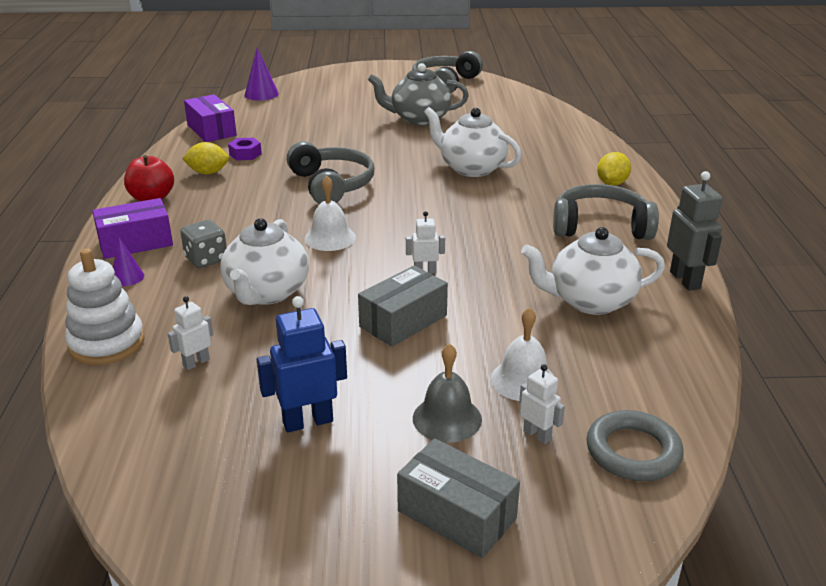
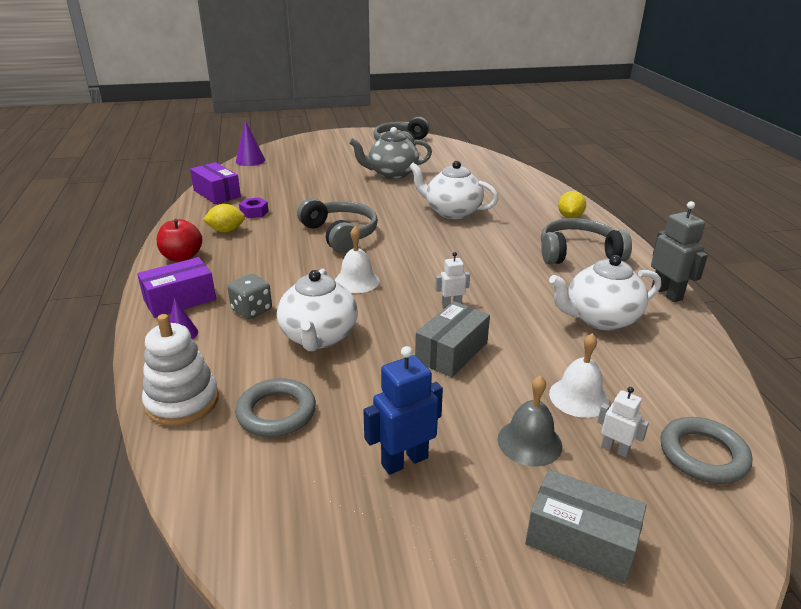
camera: 10 degrees left, 0 degrees up
white robot [168,296,213,370] -> grey ring [235,378,316,437]

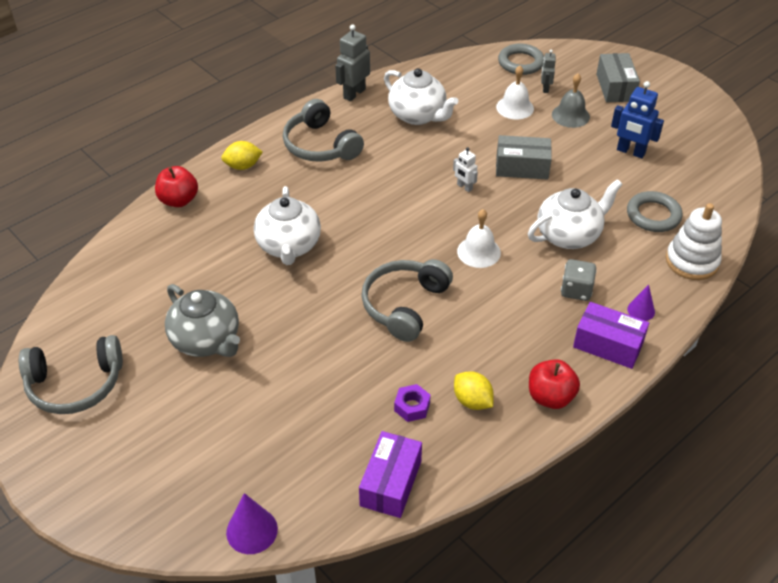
camera: 120 degrees left, 15 degrees up
white robot [597,387,649,457] -> grey robot [541,49,556,93]
none -> red apple [155,166,198,207]

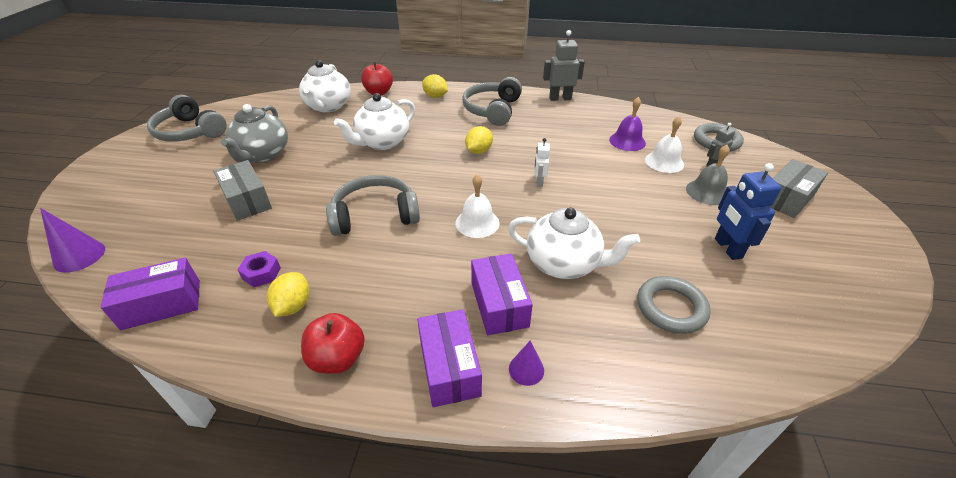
camera: 50 degrees right, 5 degrees down
white teapot [384,68,458,125] -> white teapot moved to [299,60,351,112]
grey box [496,135,552,180] -> grey box moved to [213,160,272,221]
grey dice [561,259,597,301] -> purple box [471,253,533,335]
white stacking toy [666,203,722,280] -> none
none -> yellow lemon [465,126,493,154]
none -> purple bell [609,97,646,151]

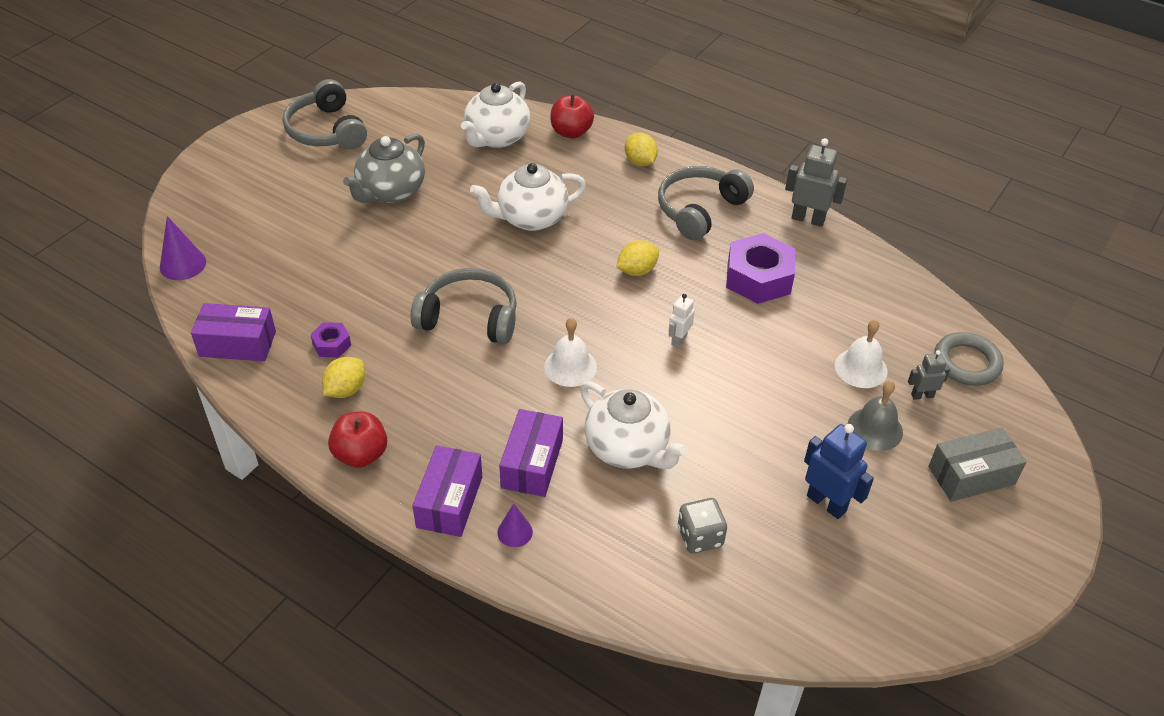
camera: 25 degrees right, 5 degrees up
grey box [213,160,272,221] -> none
purple bell [609,97,646,151] -> none
grey ring [637,276,711,334] -> grey dice [678,498,727,553]
blue robot [715,163,782,260] -> blue robot turned 120 degrees clockwise [804,424,874,519]
none -> purple nut [726,233,795,304]

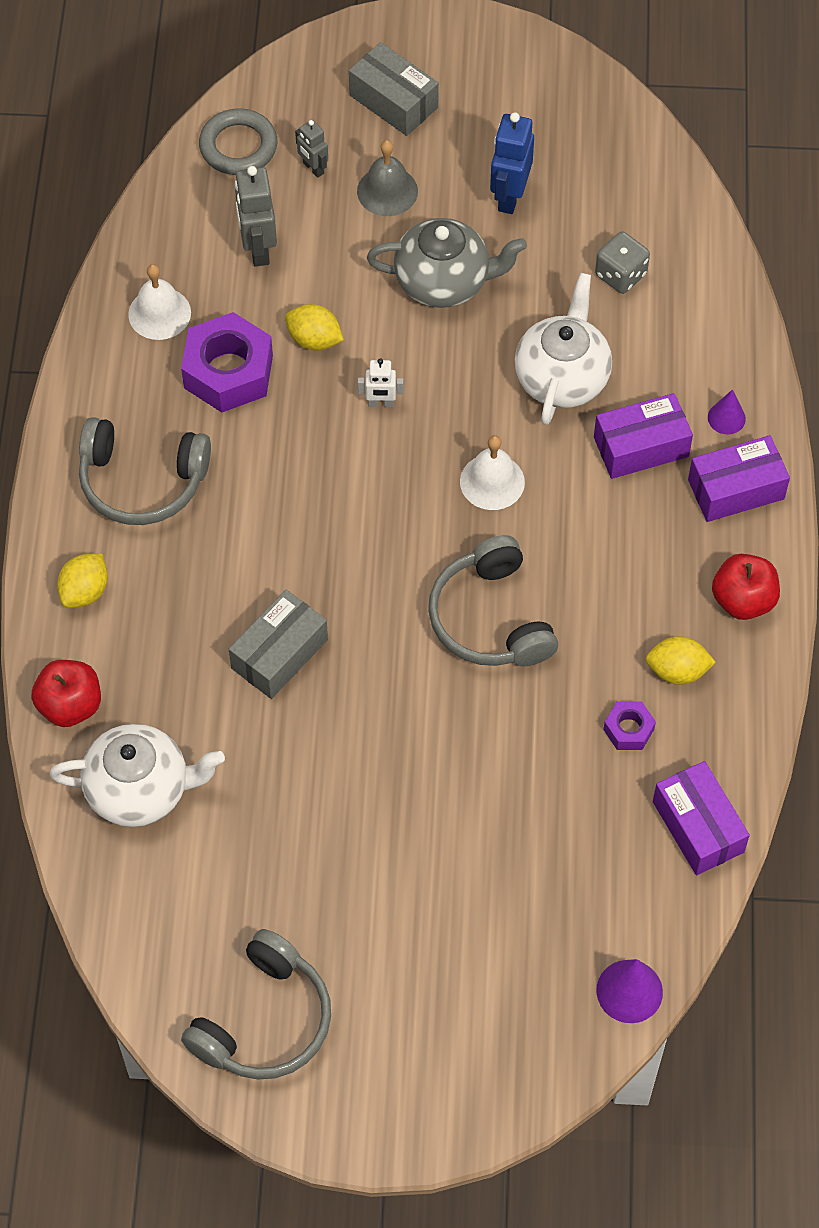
camera: 120 degrees left, 15 degrees up
grey teapot [343,133,425,203] -> grey teapot moved to [367,218,527,308]
white teapot [470,163,586,231] -> grey box [229,590,328,699]
yellow lemon [616,240,659,276] -> yellow lemon moved to [285,304,344,350]
grey robot [785,138,847,227] -> grey robot moved to [235,166,277,267]
white bell [835,319,888,388] -> white bell moved to [128,264,191,340]

